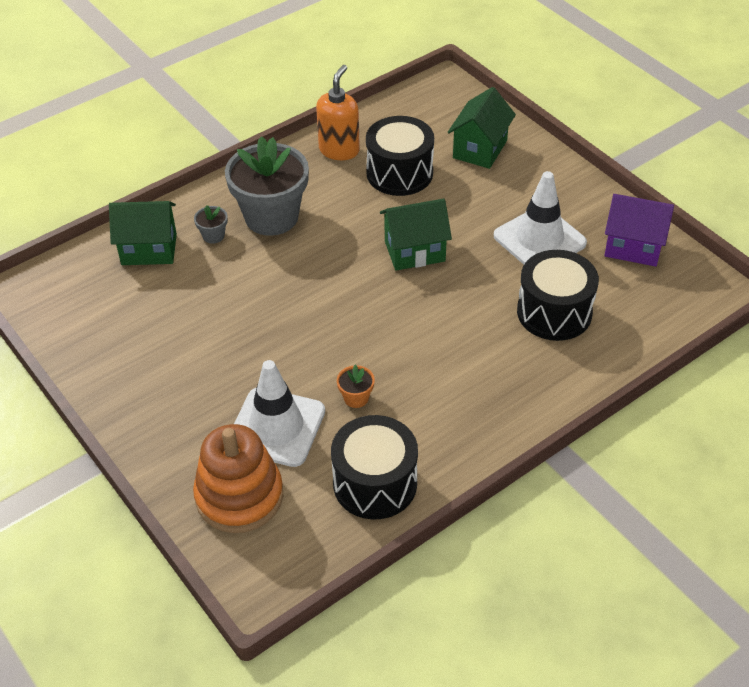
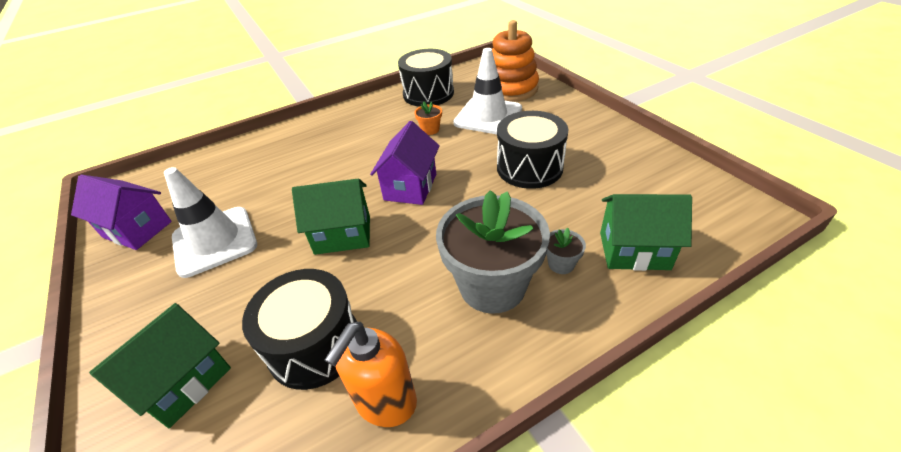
camera: 170 degrees left, 5 degrees down
black drum [517,250,599,341] -> black drum moved to [497,111,568,189]
none -> purple house [370,121,440,205]

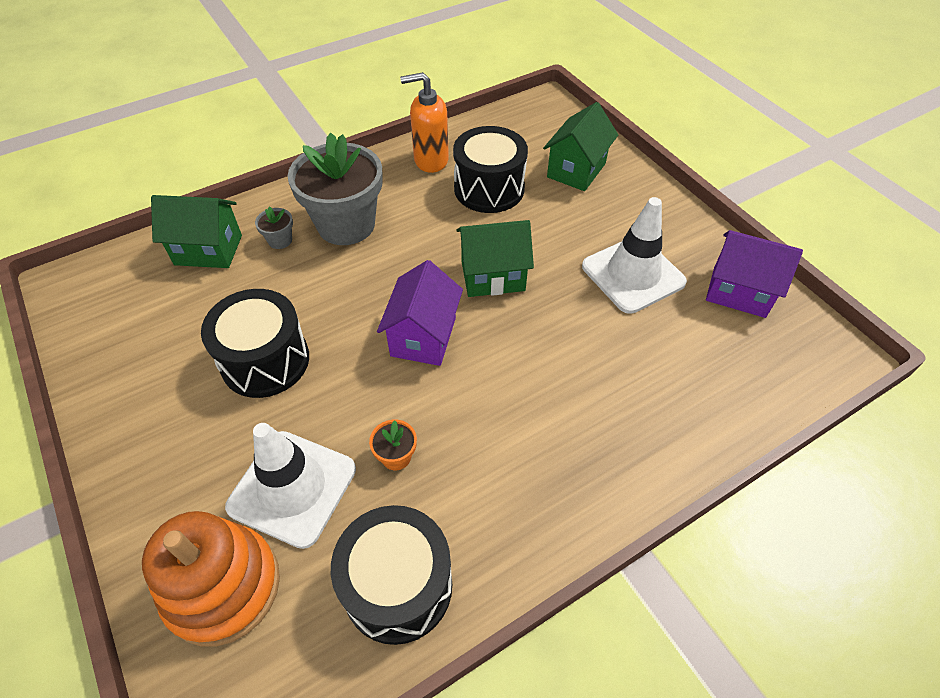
camera: 175 degrees right, 10 degrees up
orange soap dispenser [325,322,417,427] -> orange soap dispenser turned 120 degrees counterclockwise [400,72,449,173]

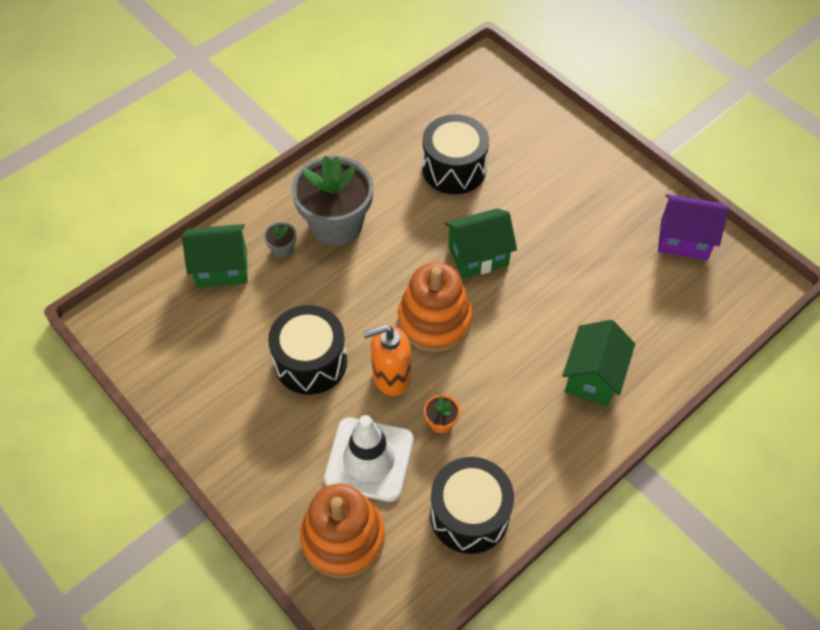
camera: 10 degrees left, 5 degrees up
purple house [377,260,463,366] -> orange stacking toy [398,262,472,352]
orange soap dispenser [400,72,449,173] -> orange soap dispenser moved to [363,325,411,396]
green house [543,102,618,191] -> green house moved to [562,320,635,406]
white traffic cone [582,197,687,314] -> none

